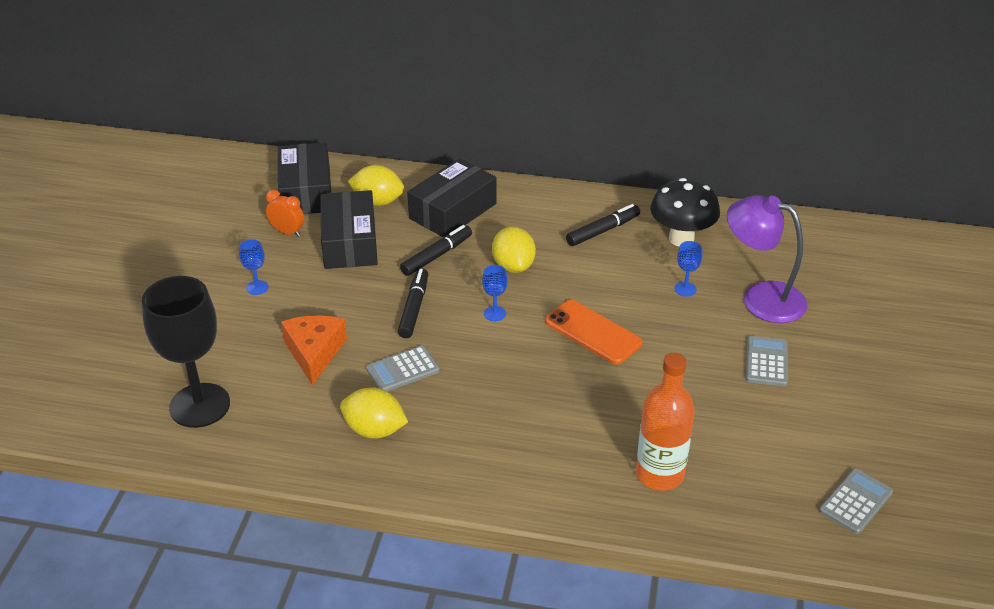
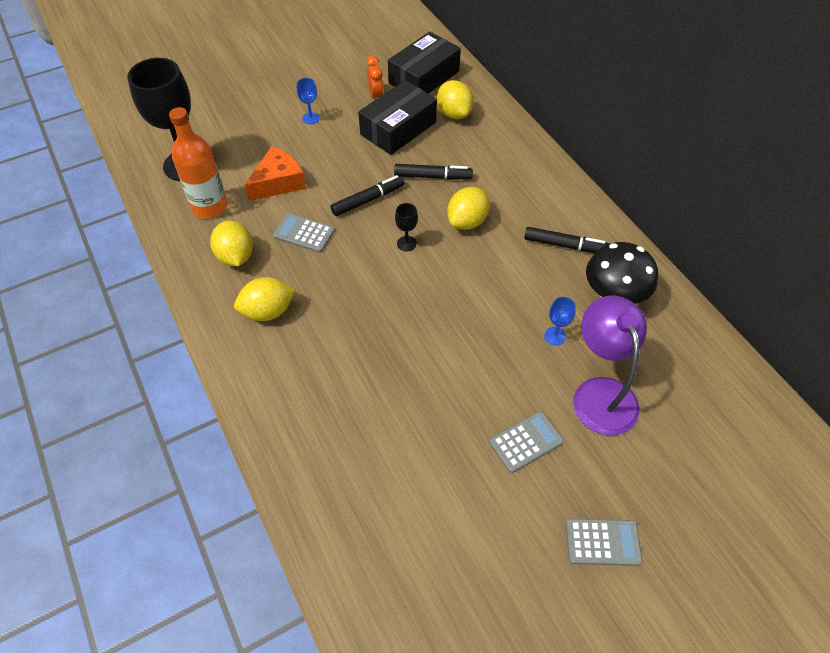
camera: 50 degrees right, 15 degrees up
black box [407,158,497,238] -> none
blue goblet [482,265,508,321] -> black goblet [395,203,418,252]
orange phone [545,300,643,364] -> none
orange bottle [636,353,695,491] -> orange bottle moved to [169,107,228,219]
grey calculator [819,468,893,534] -> grey calculator moved to [566,519,642,566]
none -> yellow lemon [234,277,296,321]

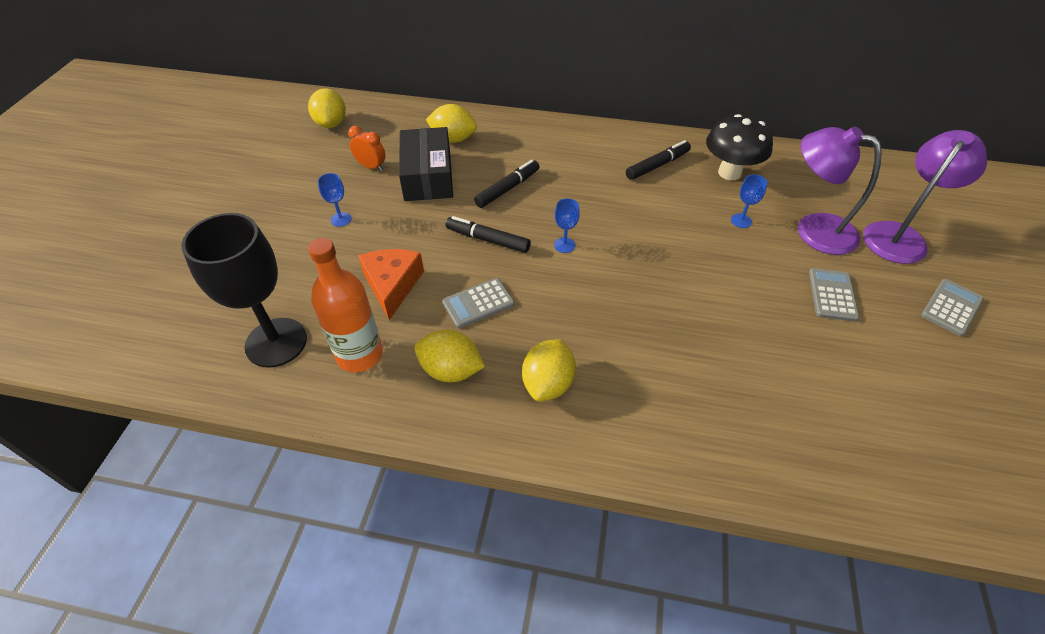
camera: 50 degrees left, 5 degrees down
black marker [331,175,405,216] -> black marker turned 75 degrees counterclockwise [445,216,531,253]
black box [388,32,461,94] -> none
black goblet [395,203,418,252] -> blue goblet [554,198,580,253]
yellow lemon [447,187,490,230] -> yellow lemon moved to [308,88,346,128]
none -> purple lamp [863,130,987,264]

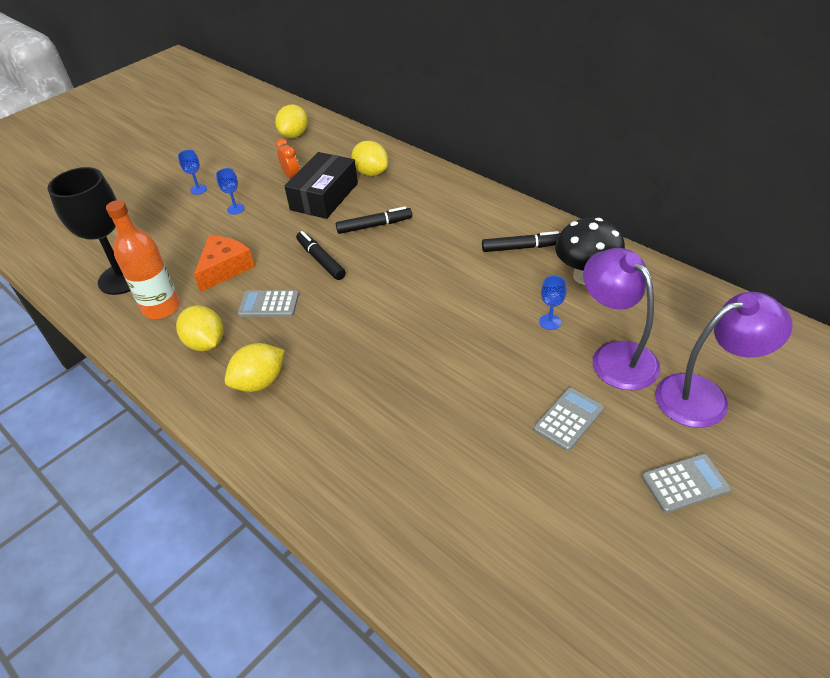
camera: 35 degrees right, 5 degrees down
blue goblet [554,198,580,253] -> blue goblet moved to [178,150,207,195]

